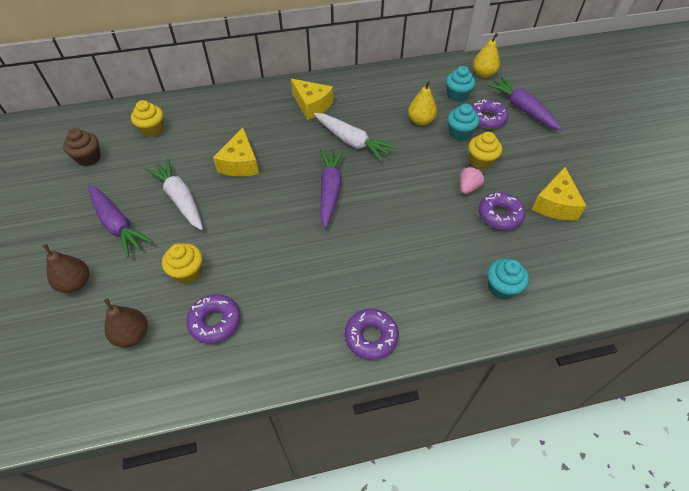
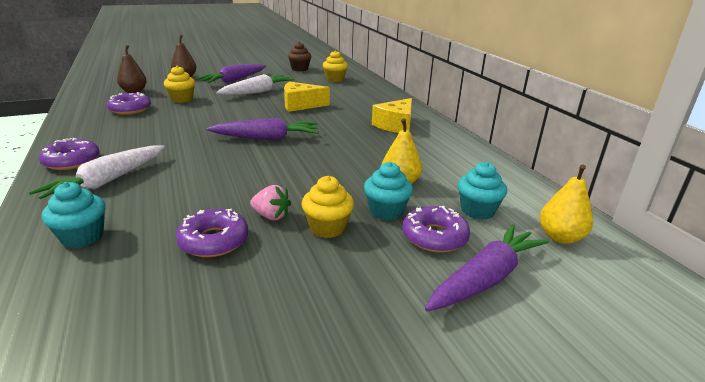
camera: 80 degrees right, 25 degrees down
white carrot [314,113,396,161] -> white carrot moved to [29,145,165,199]
yellow cheese [532,167,586,220] -> none

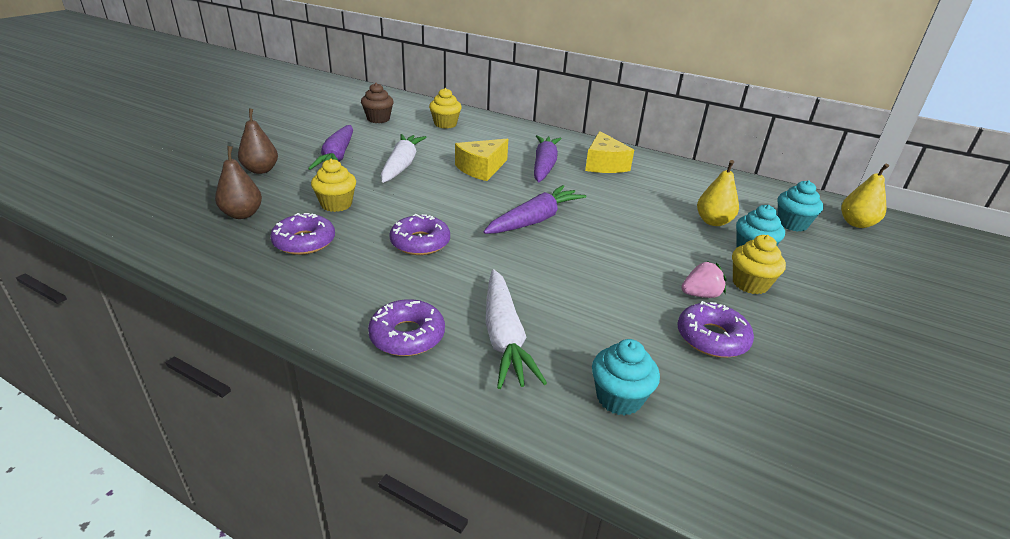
camera: 40 degrees left, 5 degrees up
purple donut [402,206,470,252] -> purple donut moved to [389,214,450,255]
purple carrot [425,224,549,312] -> purple carrot moved to [534,135,562,182]

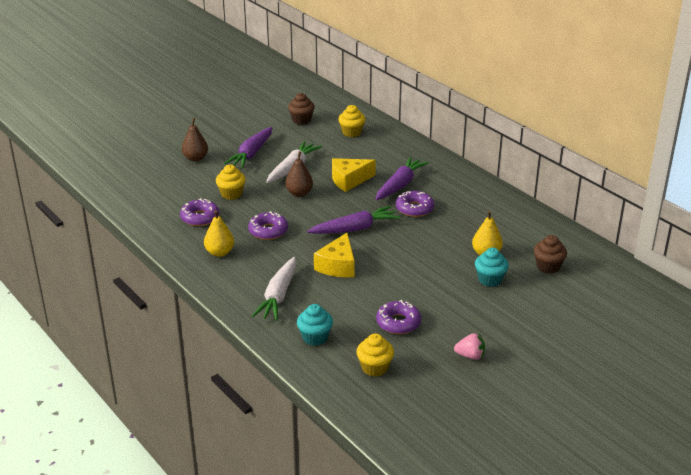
camera: 25 degrees right, 0 degrees up
brown pear [215,146,262,219] -> brown pear moved to [285,151,313,197]
purple donut [368,299,445,356] -> purple donut moved to [396,191,434,217]
yellow cheese [585,131,634,173] -> yellow cheese moved to [314,233,355,277]
pink strawberry [681,261,727,298] -> pink strawberry moved to [454,333,485,360]
yellow cupcake [732,235,786,294] -> yellow cupcake moved to [356,334,394,377]
turquoise cupcake [777,180,824,232] -> brown cupcake [534,235,567,274]
yellow pear [841,164,889,228] -> yellow pear moved to [204,210,234,257]

